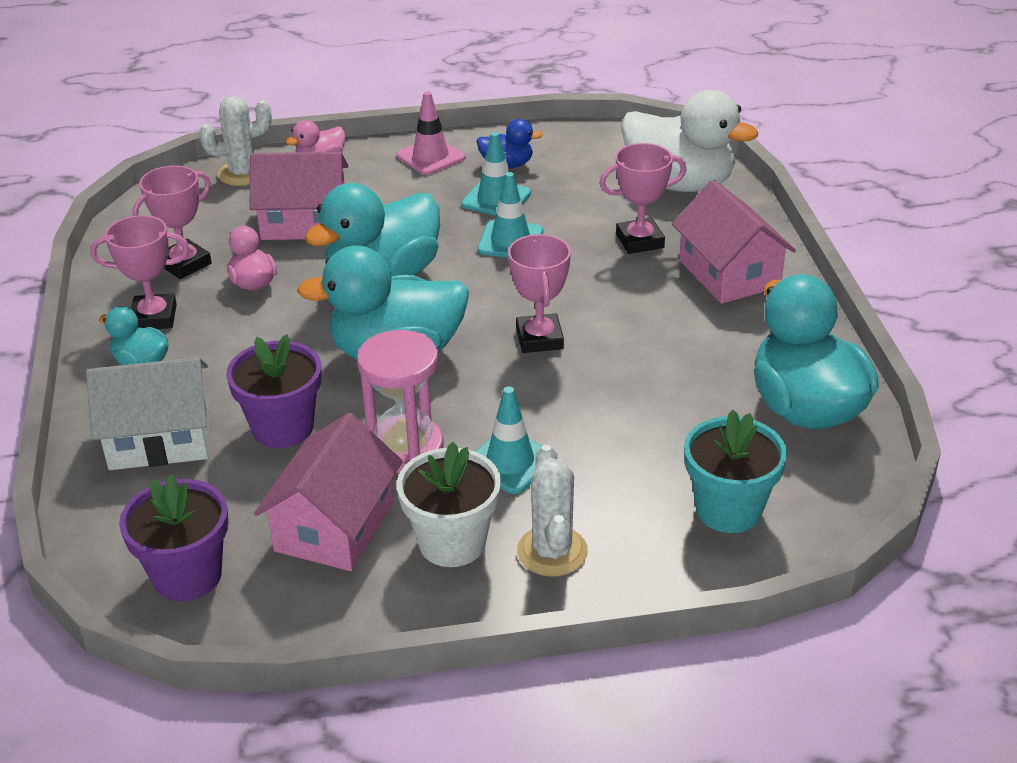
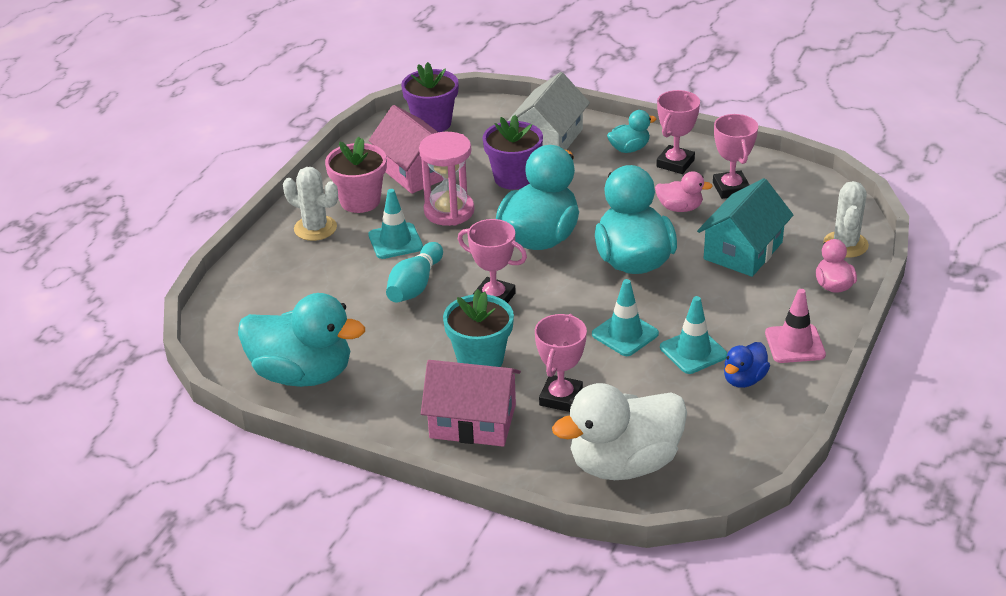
camera: 125 degrees right, 0 degrees up
pink house [250,152,348,240] -> turquoise house [697,178,793,277]
white flower pot [397,442,501,567] -> pink flower pot [325,137,387,213]
turquoise flower pot [684,410,787,533] -> turquoise flower pot moved to [443,289,514,367]
none -> turquoise bowling pin [386,242,443,303]

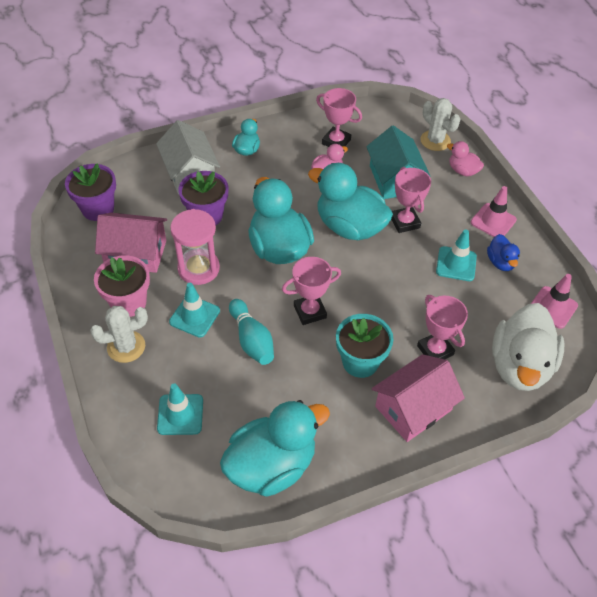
camera: 50 degrees left, 15 degrees up
turquoise traffic cone [592,279,659,356] -> turquoise traffic cone moved to [157,383,203,435]
pink trophy [656,90,700,174] -> pink trophy moved to [391,167,431,233]
none -> pink traffic cone [531,274,578,329]

